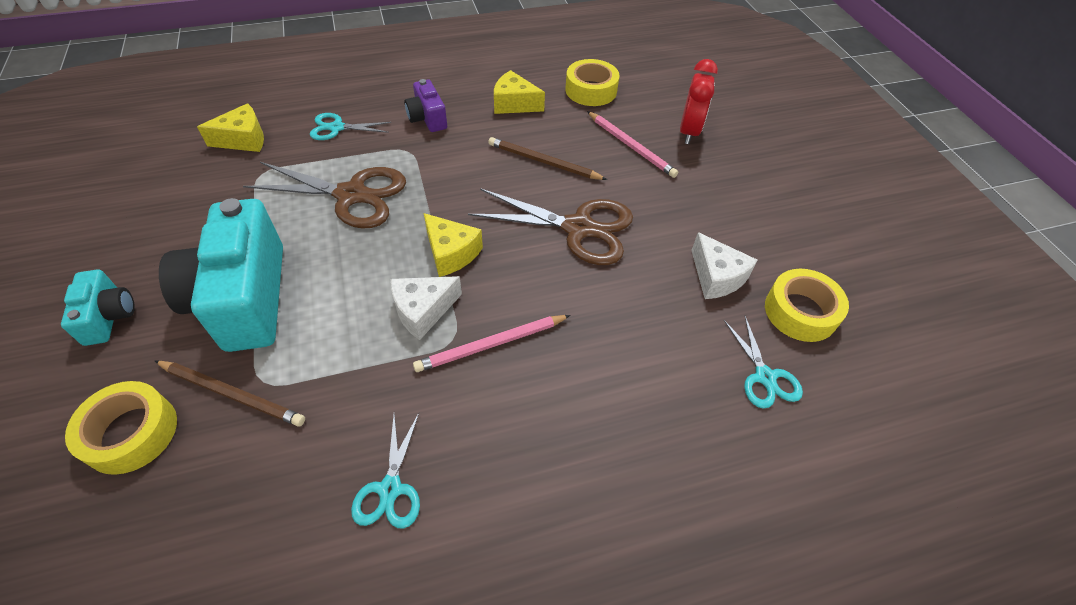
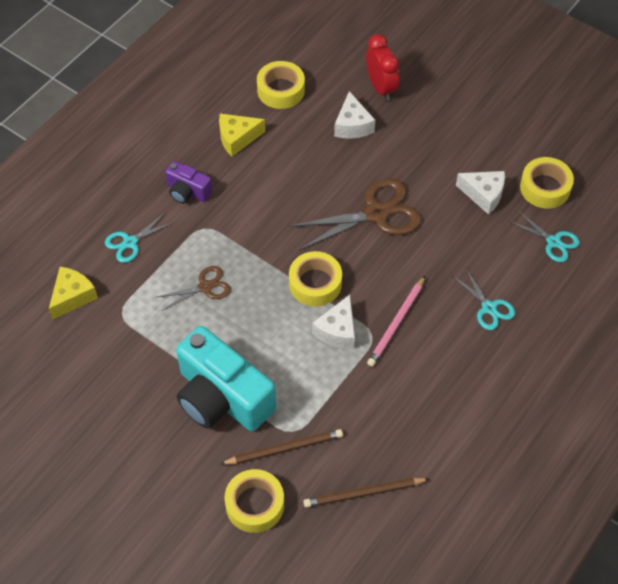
camera: 35 degrees left, 5 degrees up
turquoise camera [61,269,135,346] -> none
brown scissors [243,162,406,229] -> brown scissors [157,266,231,311], size x0.55
turquoise scissors [351,413,420,529] -> turquoise scissors moved to [453,269,515,330]
yellow cheese [424,213,483,277] -> yellow tape [289,251,342,306]
brown pencil [488,137,607,180] -> brown pencil moved to [303,478,429,508]
pink pencil [587,111,678,178] -> white cheese [334,91,375,139]

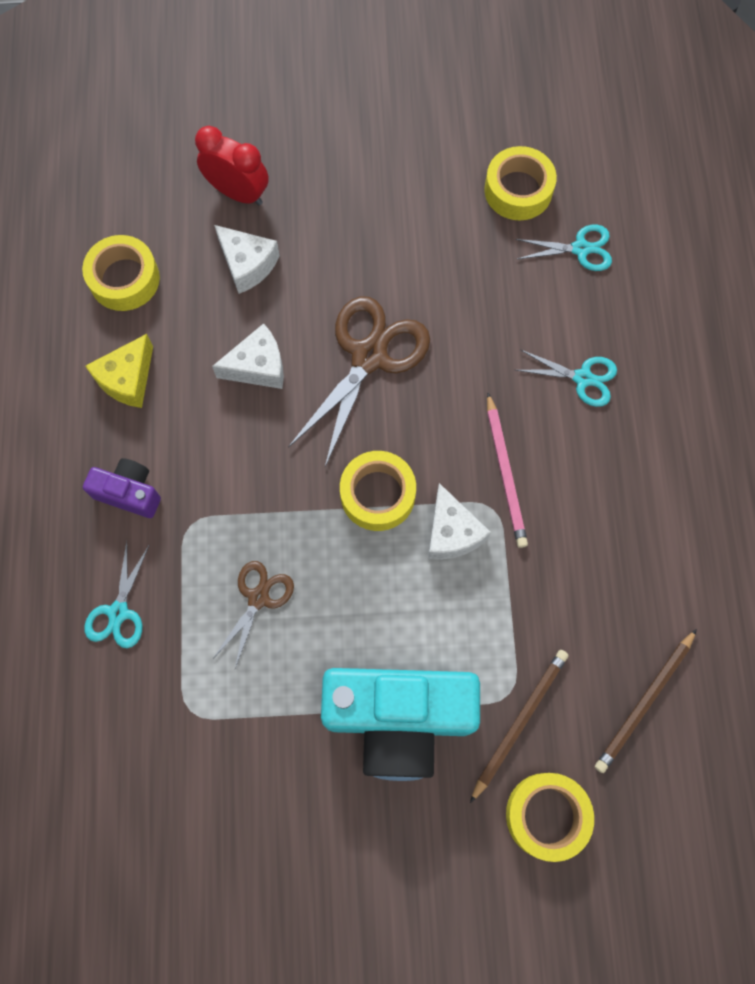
camera: 40 degrees left, 15 degrees up
yellow cheese [49,267,98,320] -> none
purple camera [165,161,212,204] -> purple camera turned 150 degrees counterclockwise [83,458,161,518]
white cheese [456,171,505,215] -> white cheese moved to [212,323,284,389]

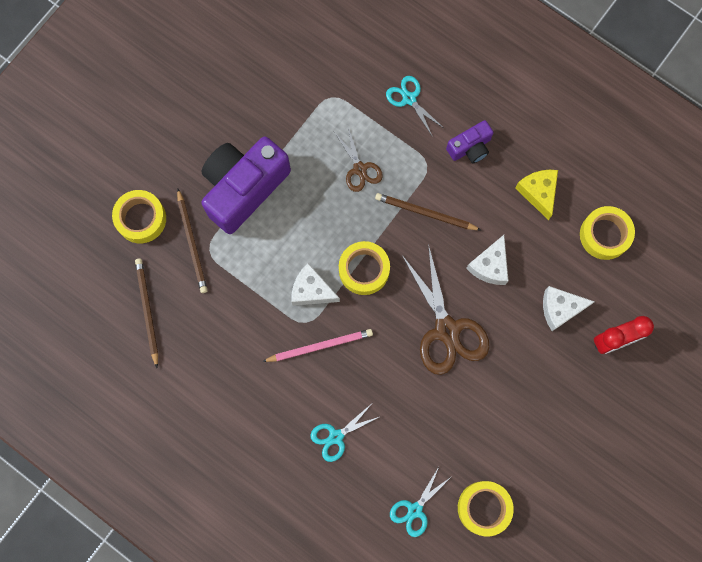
camera: 130 degrees right, 5 degrees up
turquoise camera [321,668,480,781] -> purple camera [201,136,291,234]
pink pencil [487,393,528,548] -> pink pencil turned 135 degrees clockwise [262,329,373,362]
none -> brown pencil [375,193,481,230]

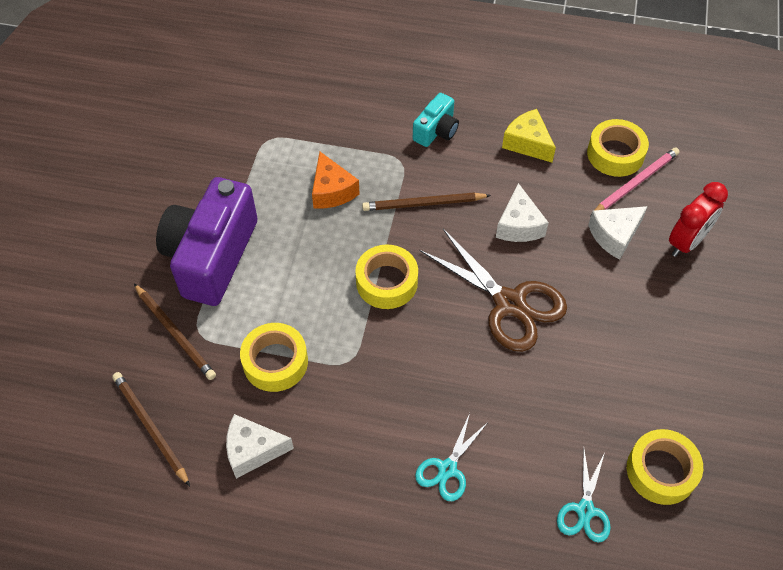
camera: 25 degrees left, 20 degrees down
yellow tape [112,190,166,243] -> yellow tape moved to [240,323,308,392]
pink pencil [262,329,373,362] -> pink pencil moved to [590,148,680,216]
white cheese [291,263,340,306] -> white cheese moved to [226,414,294,479]
brown scissors [334,127,383,192] -> orange cheese [312,152,360,209]
turquoise scissors [386,76,445,137] -> none
purple camera [446,120,493,163] -> turquoise camera [413,93,459,147]

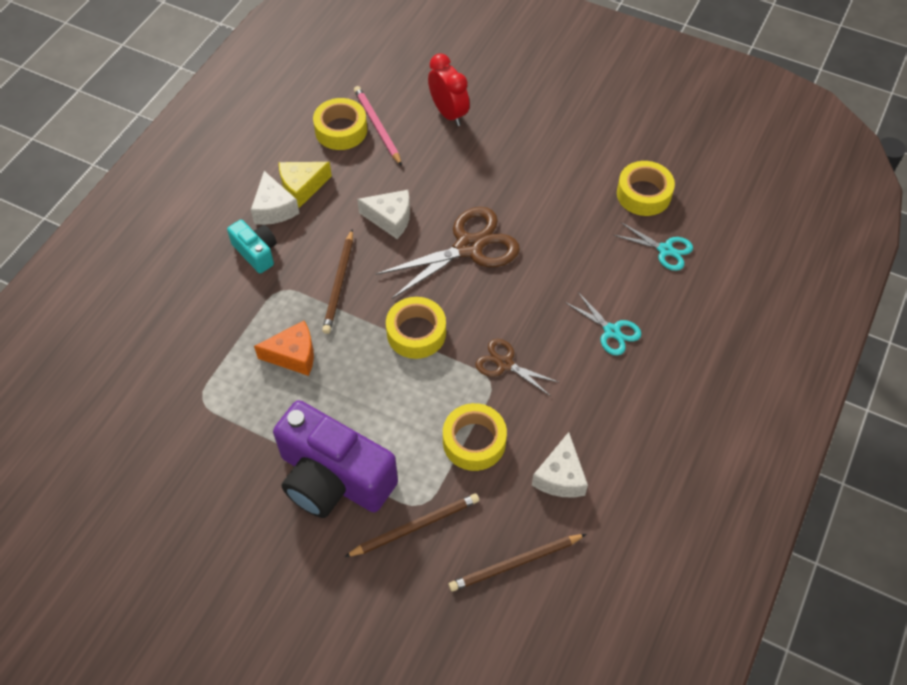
camera: 75 degrees left, 0 degrees up
white cheese [588,206,648,260] -> white cheese moved to [251,171,299,225]
none -> brown scissors [475,339,560,396]

